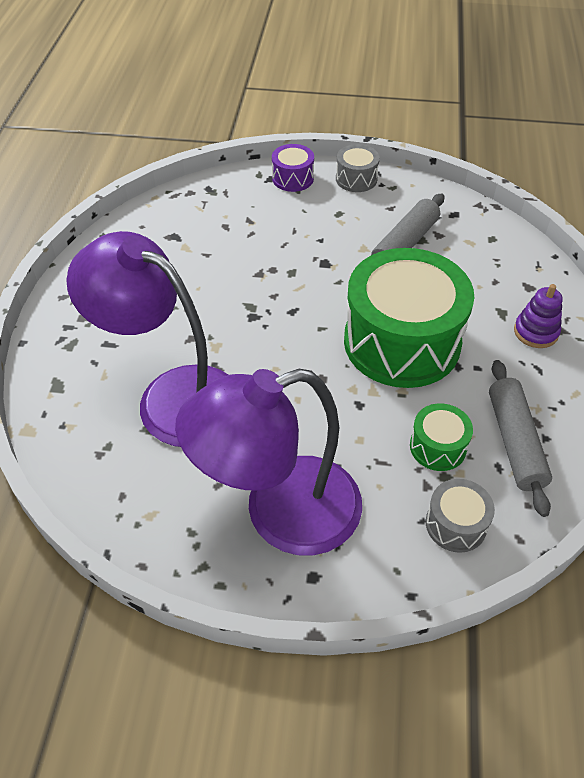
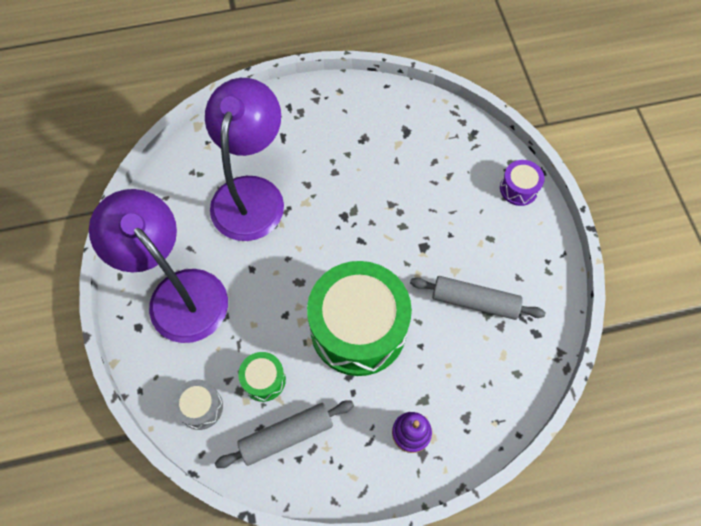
camera: 70 degrees right, 15 degrees up
grey drum [336,144,380,192] -> none

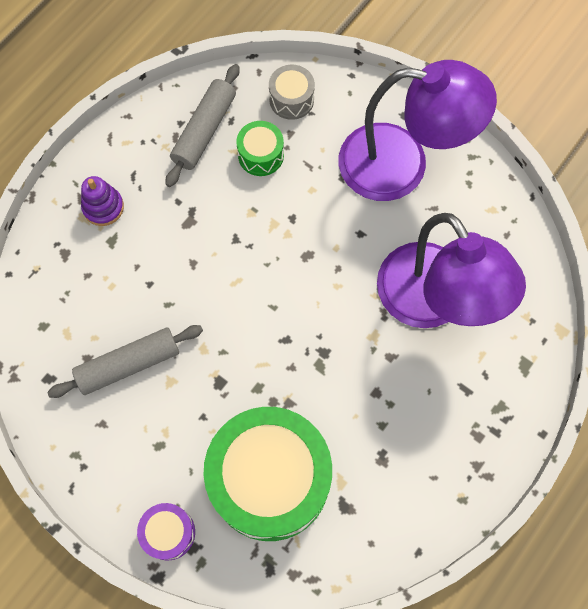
camera: 140 degrees right, 5 degrees up
green drum [307,261,412,376] -> green drum moved to [203,407,332,541]

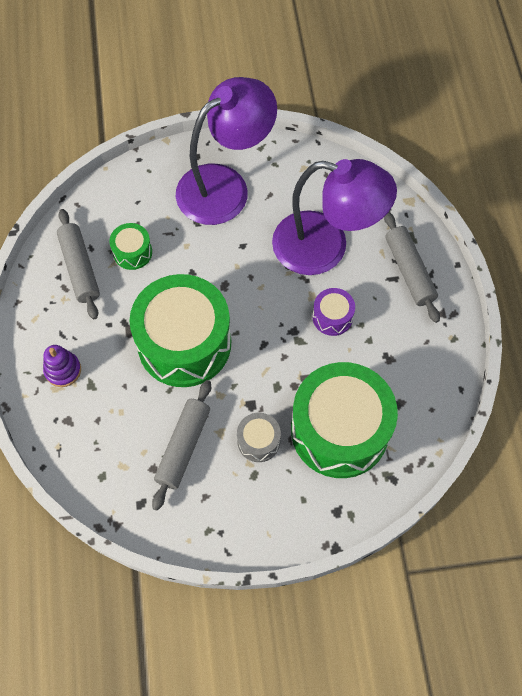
camera: 45 degrees left, 5 degrees down
purple drum [137,503,195,561] -> purple drum moved to [312,288,355,336]
grey drum [269,65,315,120] -> grey drum moved to [237,413,281,462]
none -> green drum [129,274,231,387]
none -> grey rolling pin [384,212,440,323]

